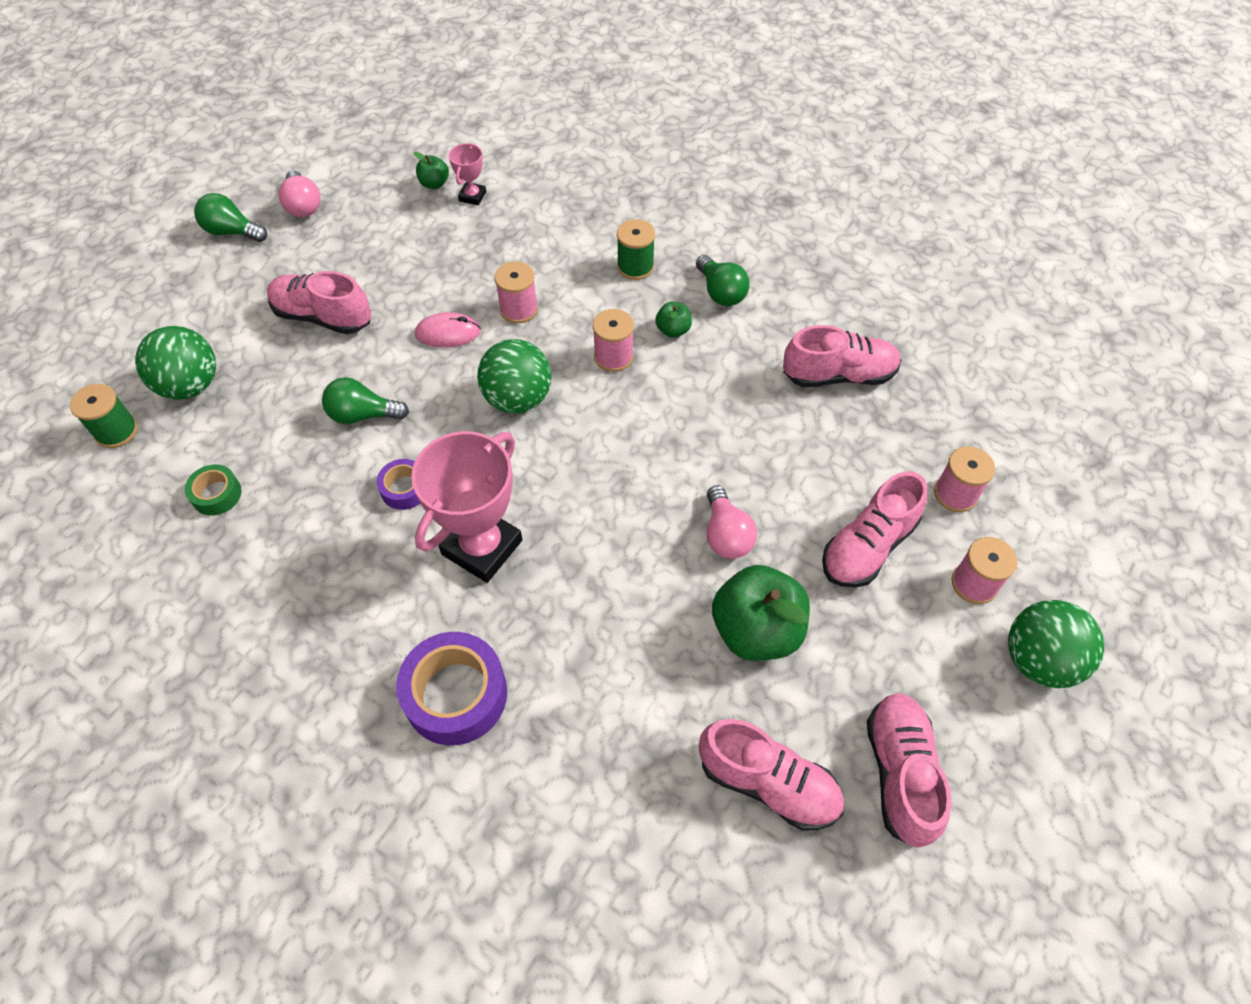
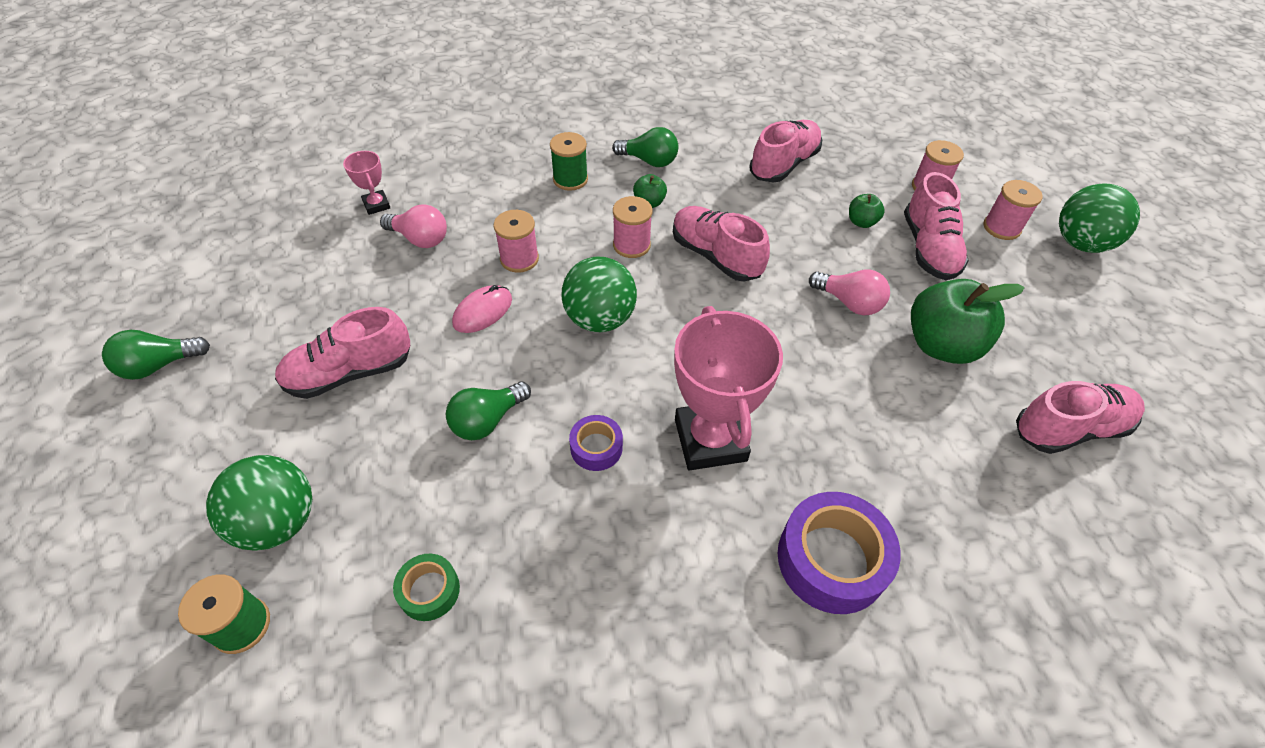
camera: 45 degrees left, 5 degrees down
pink light bulb [279,170,321,217] -> pink light bulb moved to [380,204,447,248]
green apple [414,152,449,189] -> green apple moved to [849,194,885,228]
pink shoe [867,693,952,848] -> pink shoe moved to [673,206,770,281]

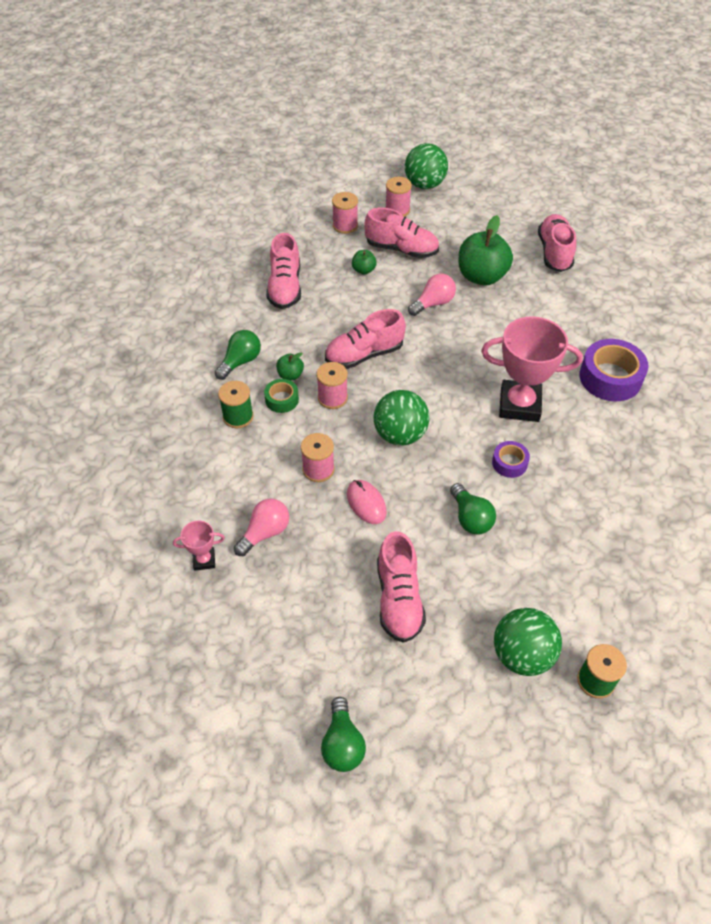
camera: 70 degrees left, 0 degrees up
green tape [393,554,460,621] -> green tape moved to [264,379,299,413]
pink shoe [750,120,822,183] -> pink shoe turned 150 degrees counterclockwise [266,233,301,309]

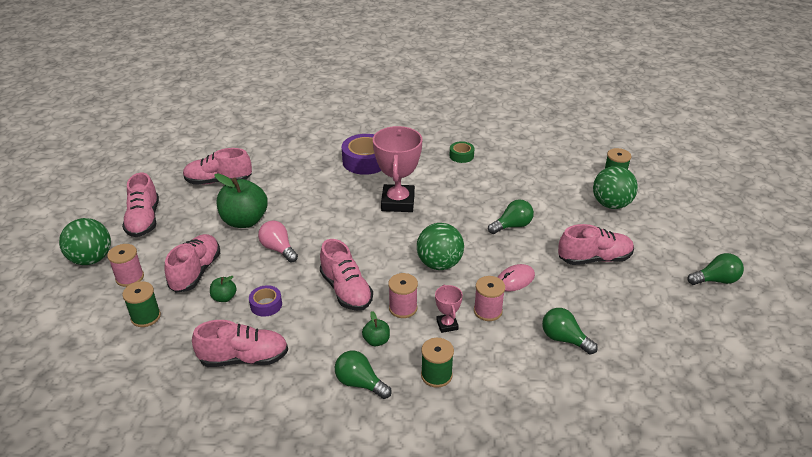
camera: 95 degrees left, 15 degrees down
pink trophy [173,521,225,571] -> pink trophy moved to [435,285,463,333]
pink light bulb [234,499,289,556] -> green light bulb [542,308,598,354]
green tape [264,379,299,413] -> green tape moved to [449,141,475,163]
pink spool [332,192,358,234] -> green spool [122,281,161,327]
purple tape [492,441,530,478] -> purple tape moved to [249,285,282,317]
none -> pink shoe [122,172,159,237]

